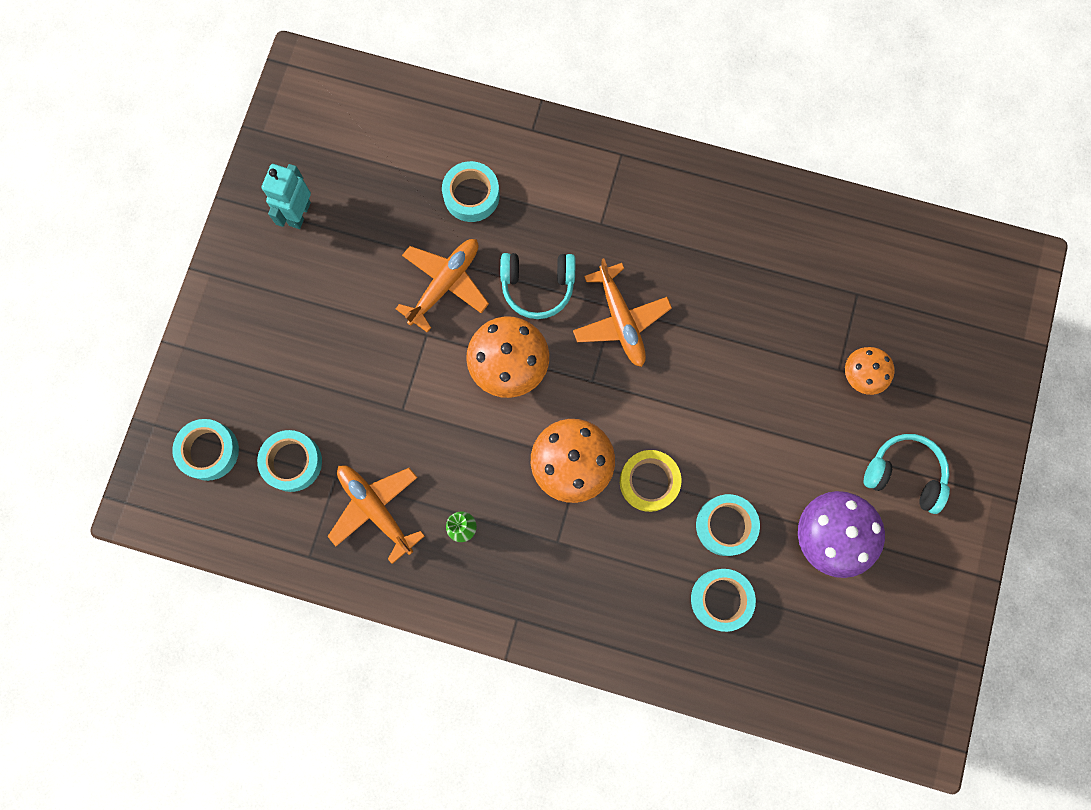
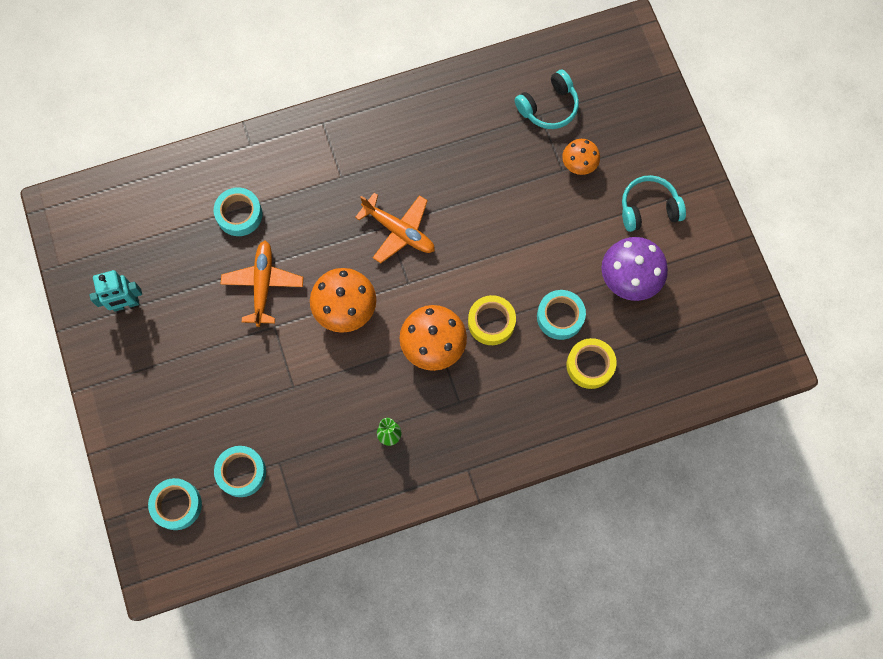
camera: 35 degrees left, 5 degrees down
turquoise robot [262,164,311,229] -> turquoise robot turned 90 degrees counterclockwise [89,270,142,312]
orange plane [327,465,425,564] -> none
turquoise headphones [500,253,575,319] -> turquoise headphones moved to [515,70,579,129]
turquoise tape [691,569,756,632] -> yellow tape [567,338,617,389]

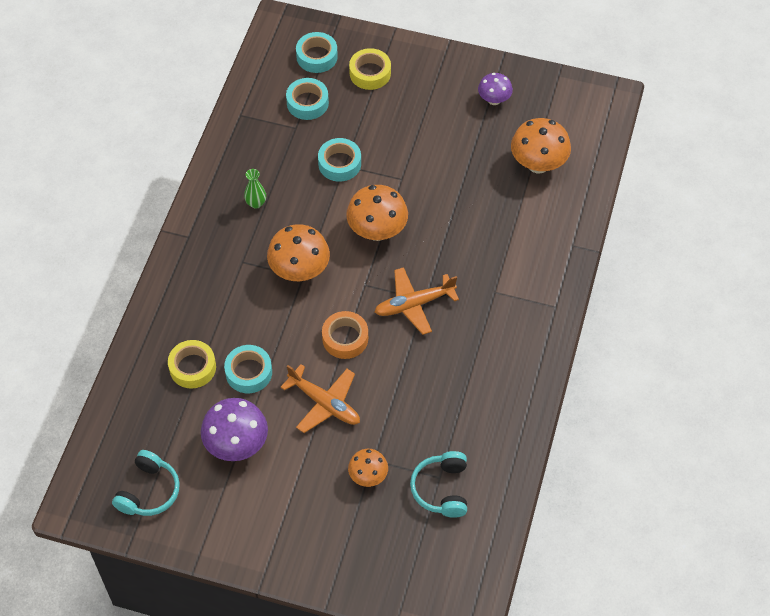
camera: 125 degrees right, 15 degrees down
turquoise robot [89,270,142,312] -> purple mushroom [478,73,513,105]
turquoise tape [214,187,262,236] -> turquoise tape moved to [318,138,361,182]
orange plane [221,241,304,327] -> orange plane moved to [280,364,360,433]
yellow tape [468,295,516,345] -> yellow tape moved to [349,48,391,90]
turquoise headphones [622,175,686,232] -> turquoise headphones moved to [112,450,180,516]
none -> orange tape [322,311,368,359]
none -> orange mushroom [511,118,571,173]

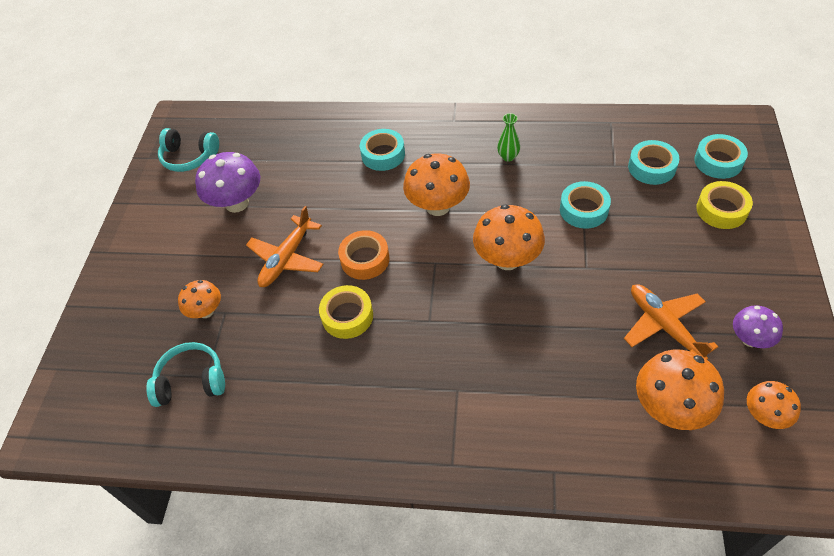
camera: 85 degrees right, 5 degrees down
yellow tape [168,340,216,389] -> yellow tape moved to [319,285,373,339]
turquoise tape [224,345,272,393] -> turquoise tape moved to [360,129,405,171]
orange plane [375,267,459,335] -> orange plane moved to [624,284,718,360]
none -> orange mushroom [747,381,801,429]

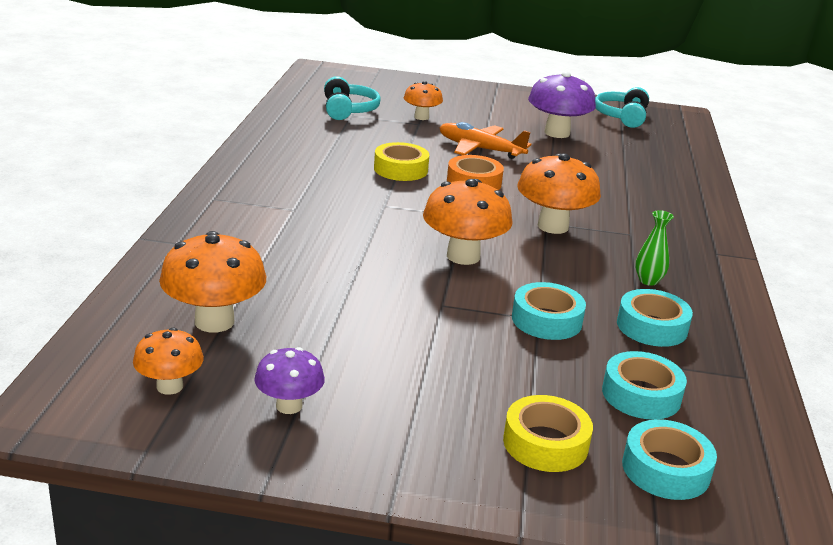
camera: 85 degrees right, 25 degrees down
turquoise tape [360,129,405,171] -> turquoise tape moved to [617,289,693,347]
orange plane [624,284,718,360] -> none

